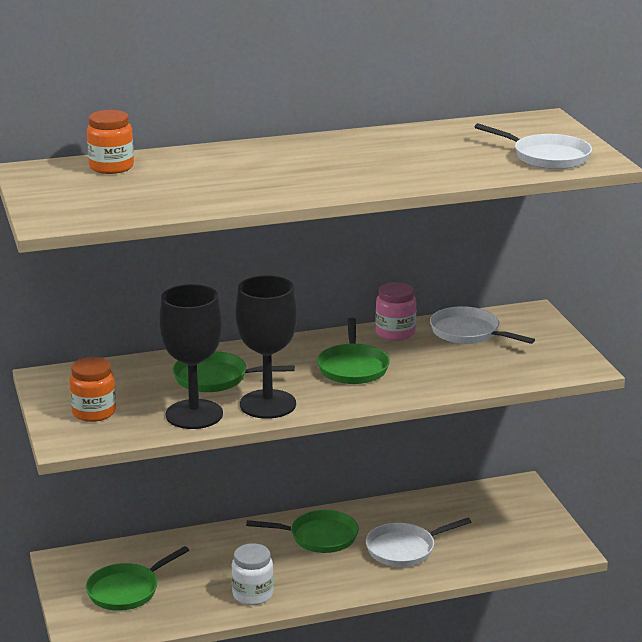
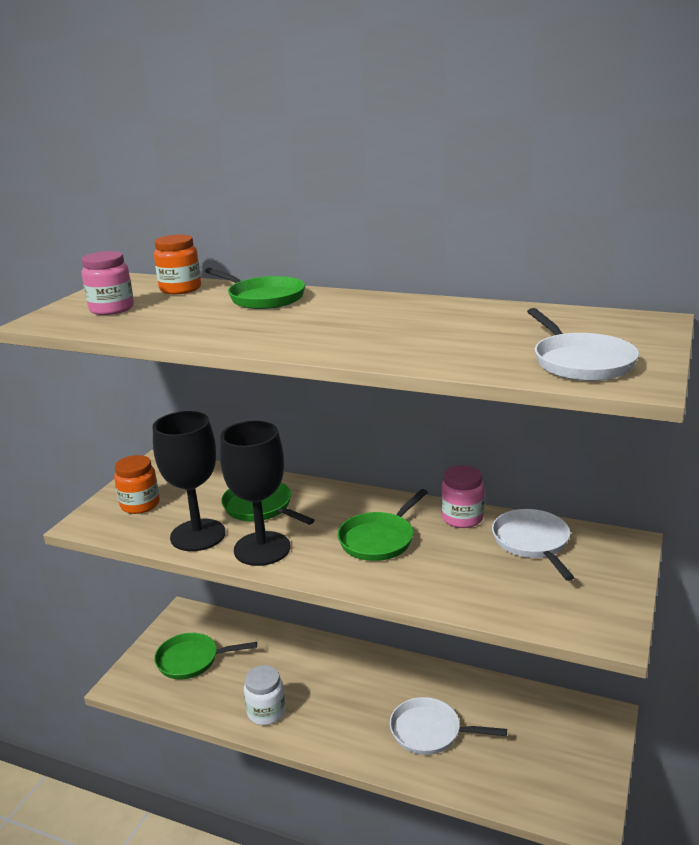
camera: 40 degrees right, 0 degrees up
green pan [246,510,359,553] -> green pan moved to [205,268,305,309]
none -> pink jar [82,251,134,315]

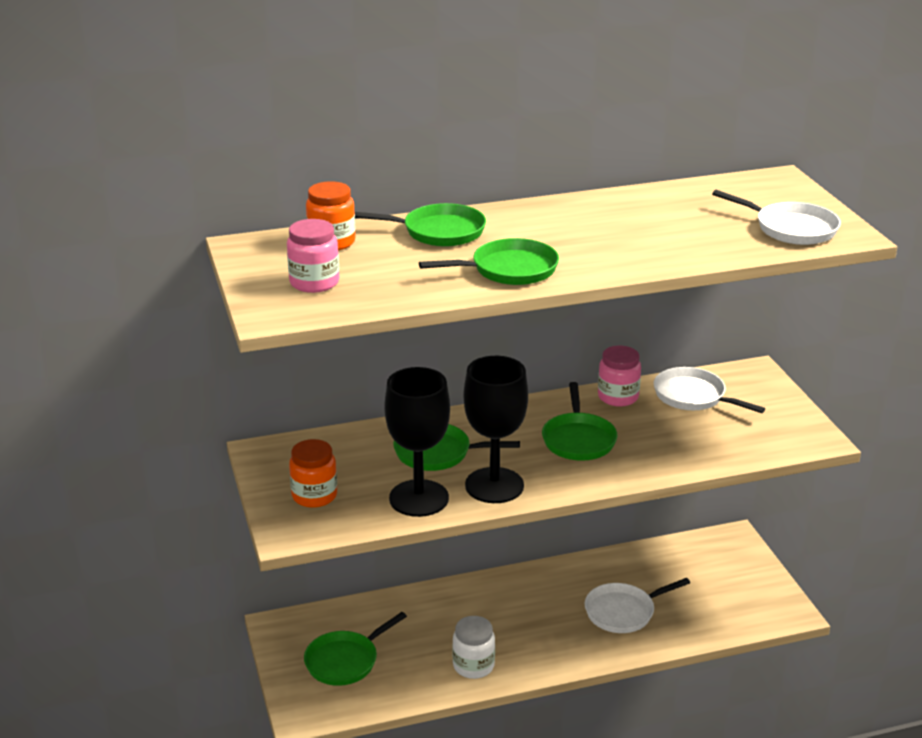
camera: 40 degrees left, 5 degrees up
none -> green pan [419,238,559,285]

